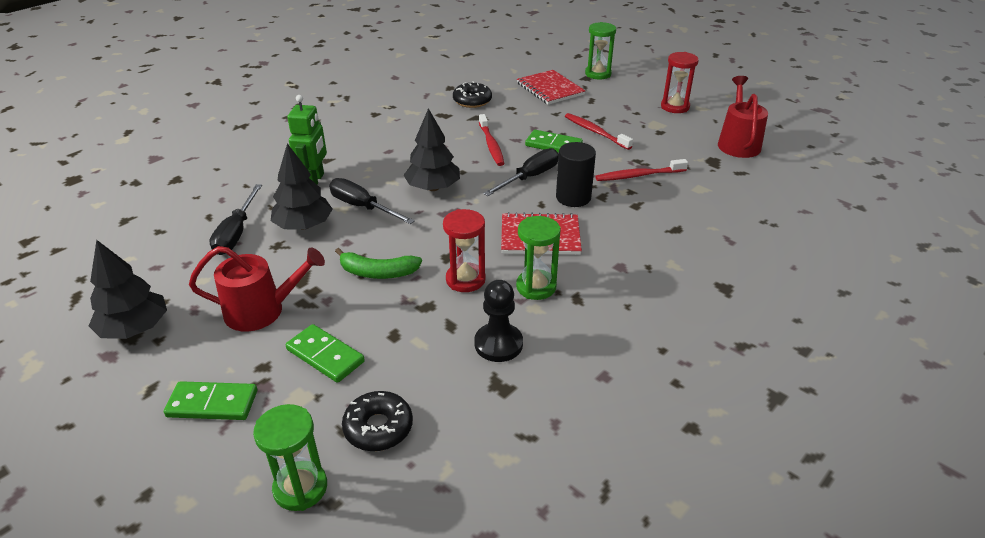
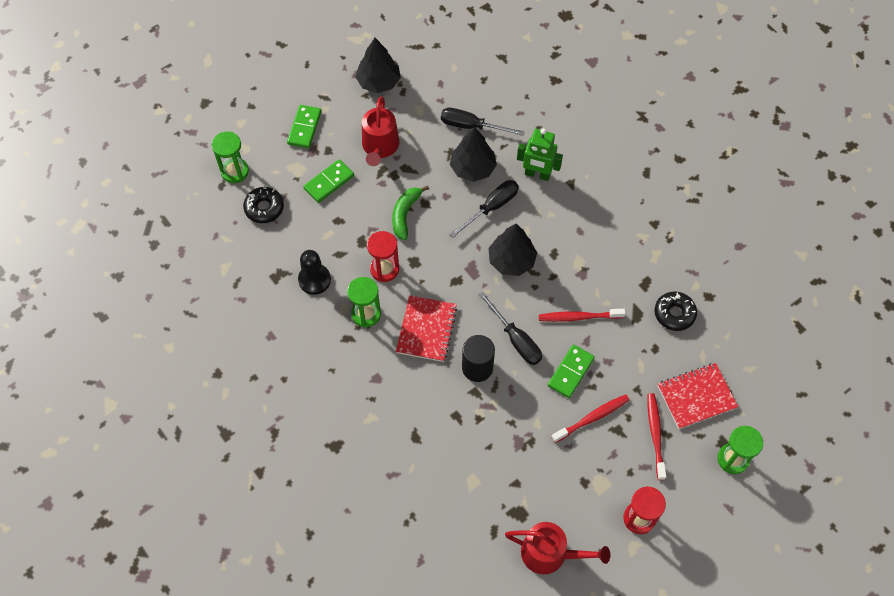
camera: 100 degrees right, 25 degrees up
red toothbrush [595,159,688,181] -> red toothbrush moved to [647,393,666,480]

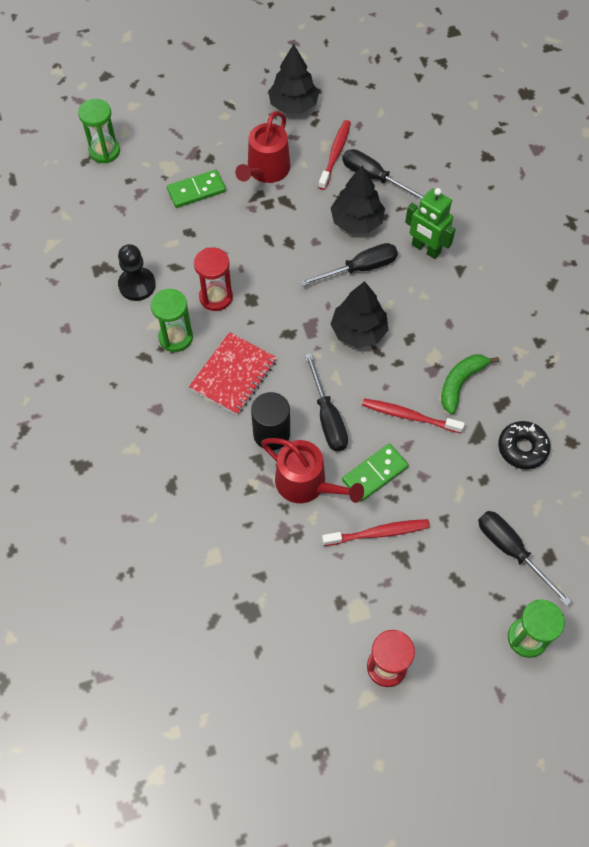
camera: 20 degrees right, 0 degrees up
black donut [243,187,284,223] -> none
green domino [287,105,322,148] -> none
green banana [392,185,429,240] -> green banana moved to [441,355,499,414]
red watering can [505,522,610,574] -> red watering can moved to [261,438,364,503]
red toothbrush [647,393,666,480] -> red toothbrush moved to [318,120,351,190]
red notebook [658,363,738,429] -> black screwdriver [478,511,572,606]

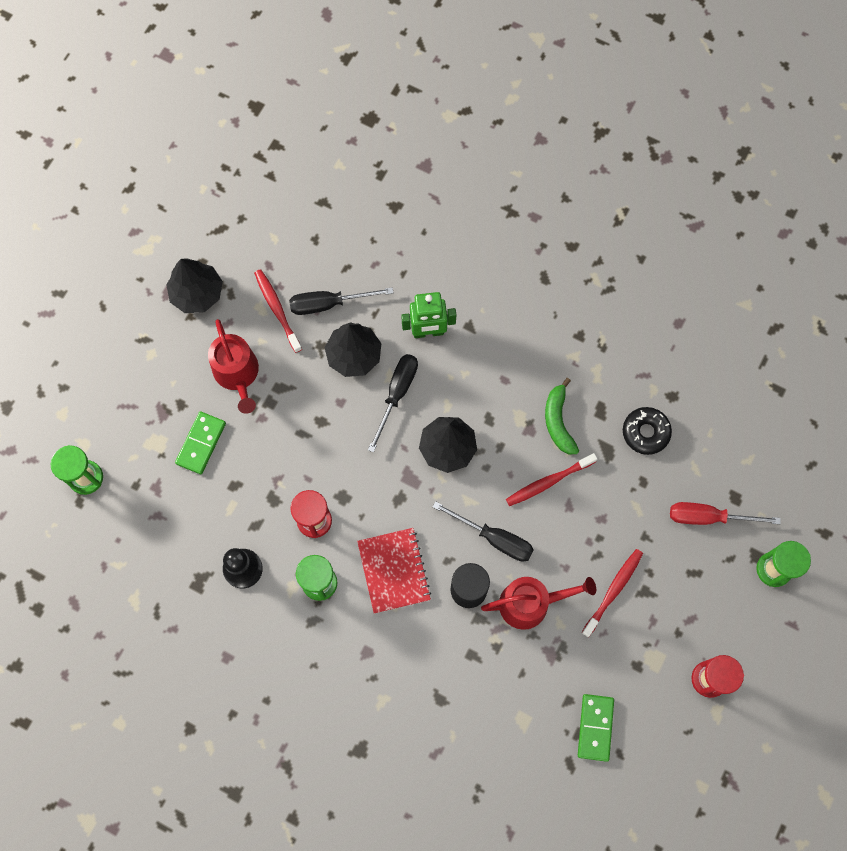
camera: 45 degrees left, 10 degrees up
green domino [342,443,409,502] -> green domino moved to [578,694,614,762]
black screwdriver [478,511,572,606] -> red screwdriver [670,502,781,525]

